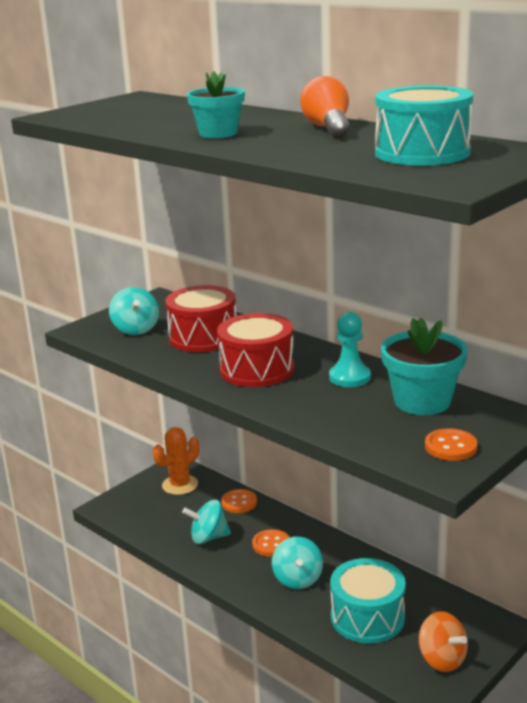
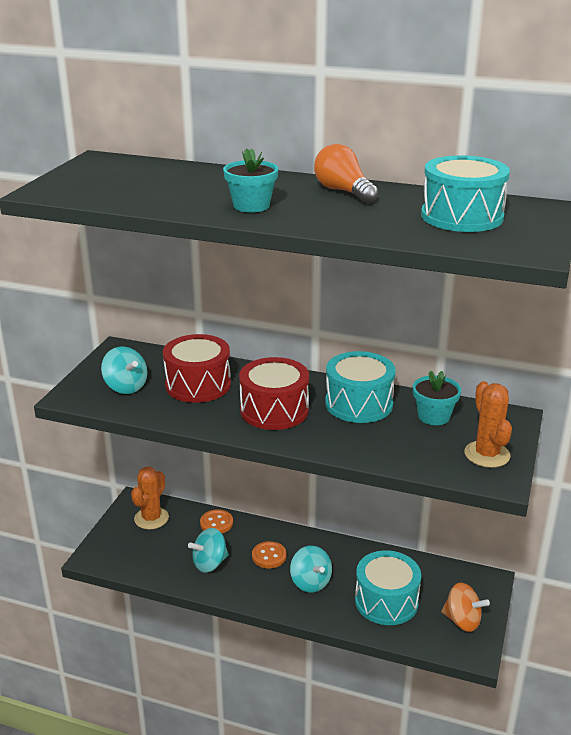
camera: 25 degrees left, 5 degrees up
turquoise pawn [329,312,371,387] -> turquoise drum [325,351,396,423]
turquoise flower pot [381,318,468,415] -> turquoise flower pot [413,371,461,425], size x0.66
orange button [425,428,477,461] -> orange cactus [464,381,512,468]

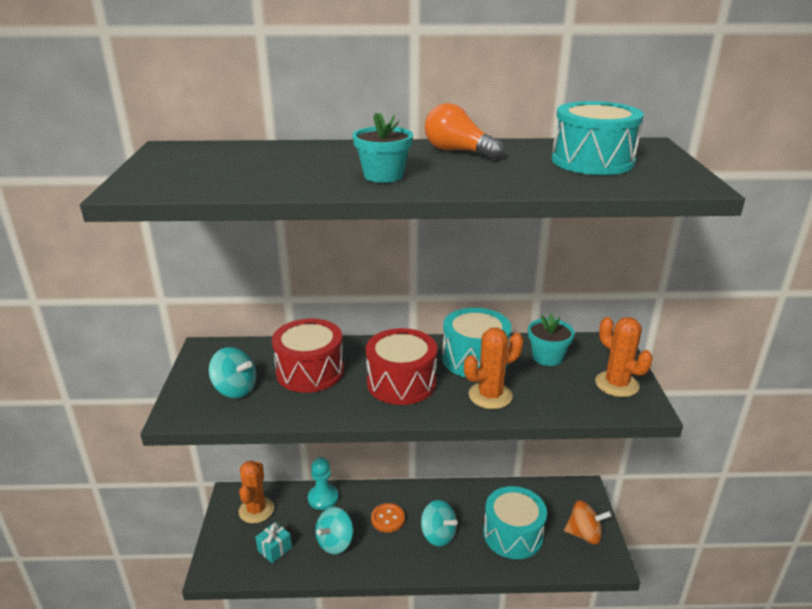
camera: 20 degrees left, 0 degrees up
orange button [200,509,233,533] -> turquoise pawn [308,457,338,510]
none -> turquoise gift [256,522,292,563]
none -> orange cactus [464,328,523,409]

